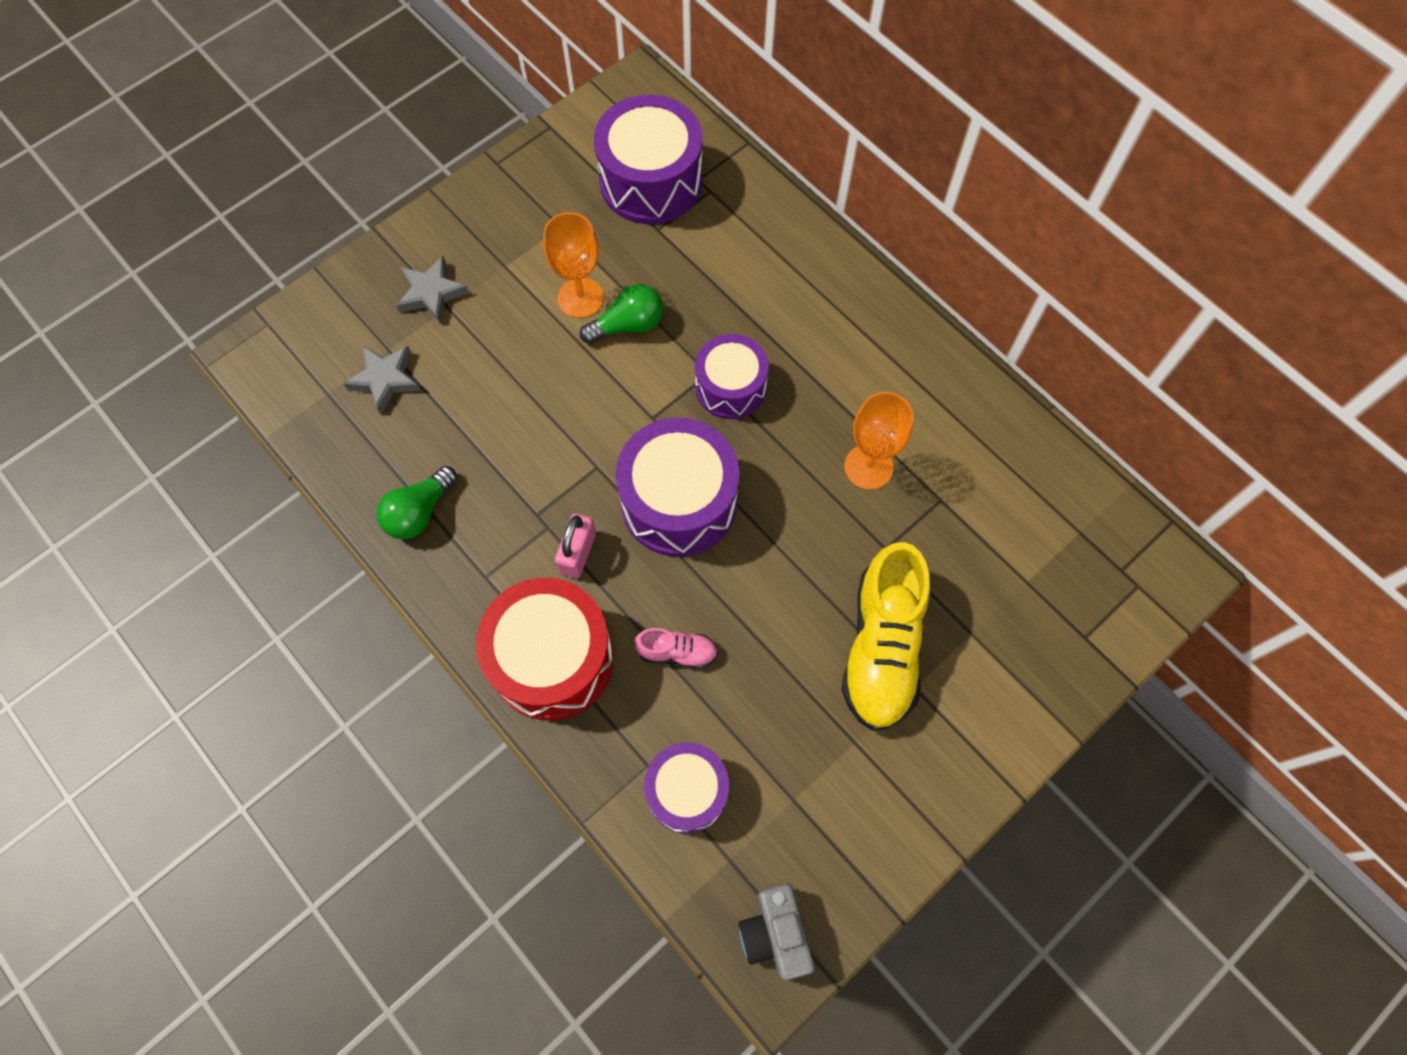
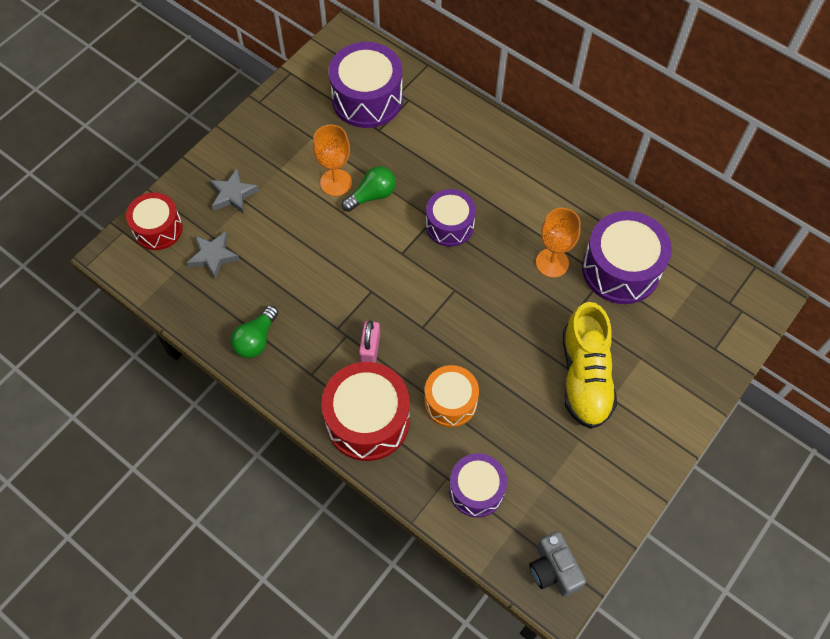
camera: 10 degrees left, 5 degrees down
purple drum [616,418,739,557] -> purple drum moved to [582,211,672,304]
pink shoe [634,628,718,669] -> orange drum [424,365,479,427]
none -> red drum [126,192,183,250]

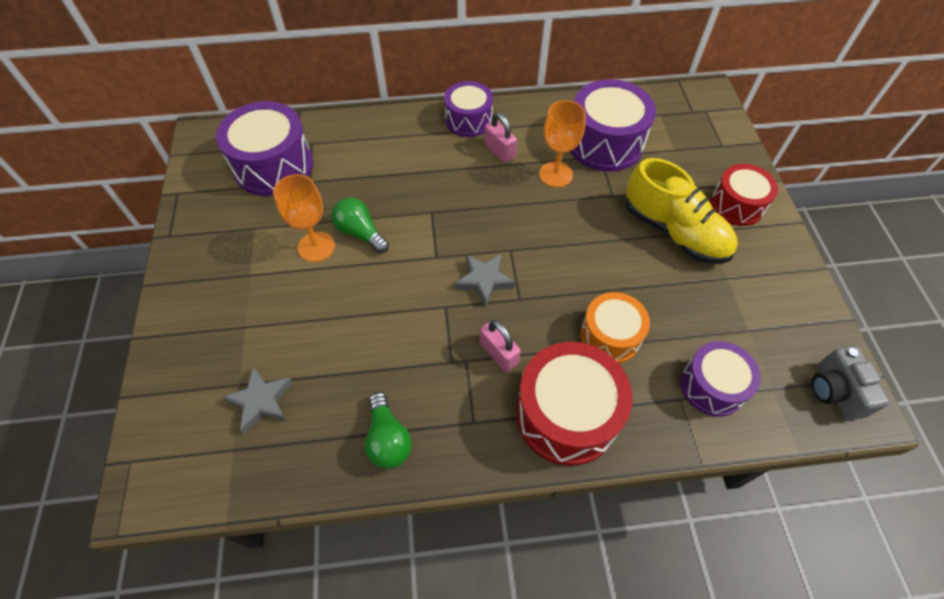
camera: 45 degrees left, 5 degrees down
red drum [126,192,183,250] -> red drum moved to [710,164,778,226]
grey star [209,169,259,214] -> grey star moved to [455,254,515,307]
green light bulb [341,166,396,212] -> green light bulb turned 60 degrees counterclockwise [332,198,389,253]
purple drum [426,189,476,247] -> purple drum moved to [444,81,493,137]
grey camera [529,531,586,597] -> grey camera turned 60 degrees clockwise [812,346,890,420]
none -> pink padlock [485,113,517,163]

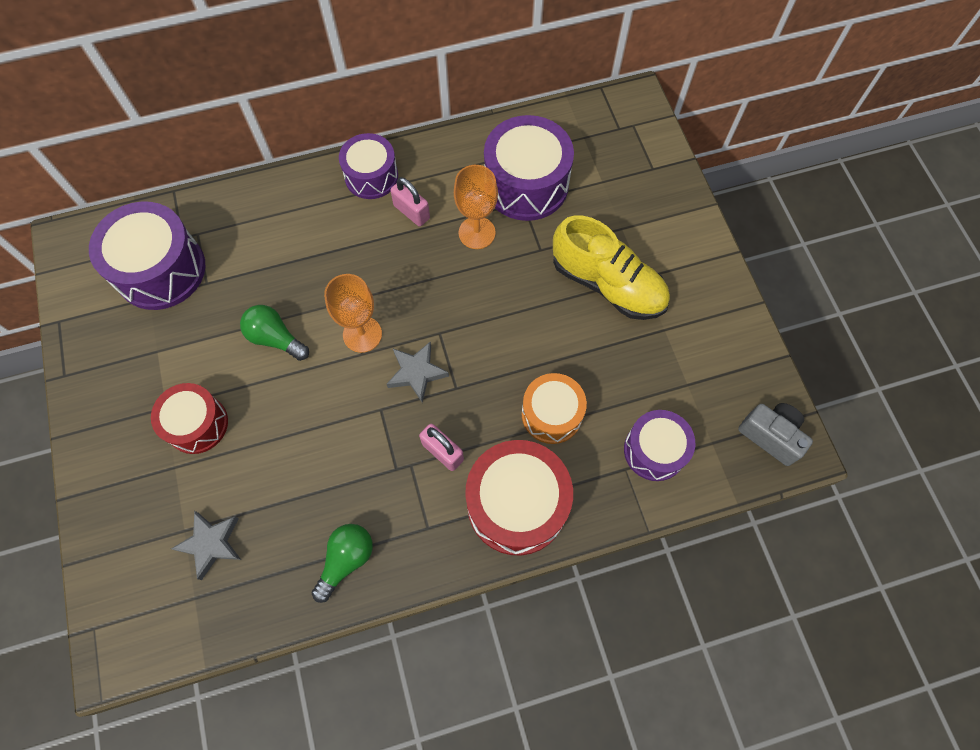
camera: 10 degrees left, 10 degrees up
orange goblet [273,174,335,262] -> orange goblet moved to [324,274,382,353]
green light bulb [365,392,412,469] -> green light bulb turned 120 degrees counterclockwise [312,524,373,603]
red drum [710,164,778,226] -> red drum moved to [151,383,228,454]
grey camera [812,346,890,420] -> grey camera turned 150 degrees clockwise [738,403,813,466]

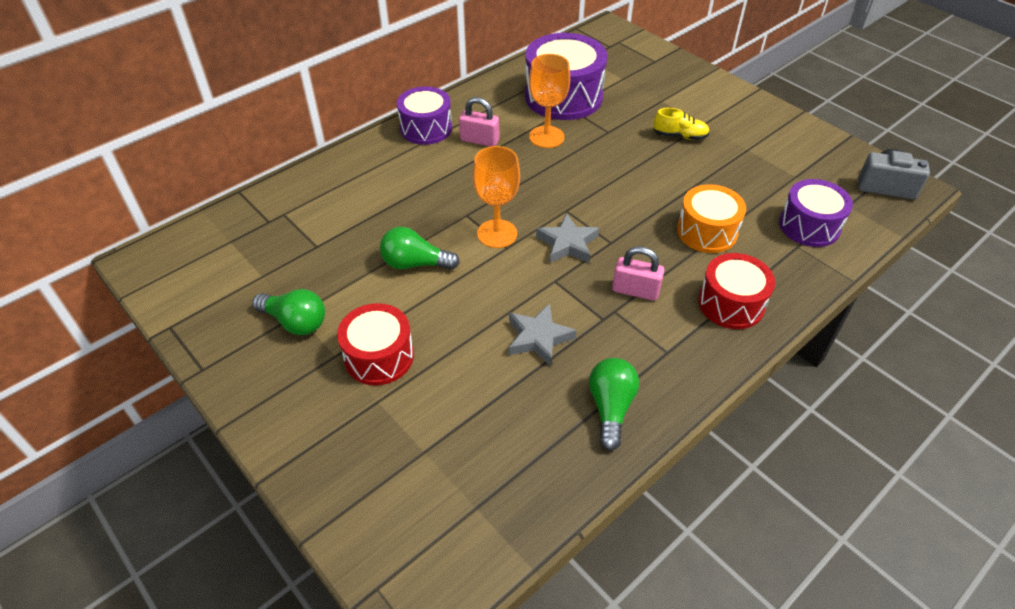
camera: 25 degrees left, 20 degrees down
purple drum [89,202,205,310] -> none
grey star [171,511,241,580] -> grey star moved to [509,303,577,366]
red drum [465,440,573,555] -> red drum [698,253,775,329], size x0.64
yellow shoe [553,215,670,320] -> yellow shoe [653,108,710,140], size x0.46
none -> green light bulb [252,289,325,335]

